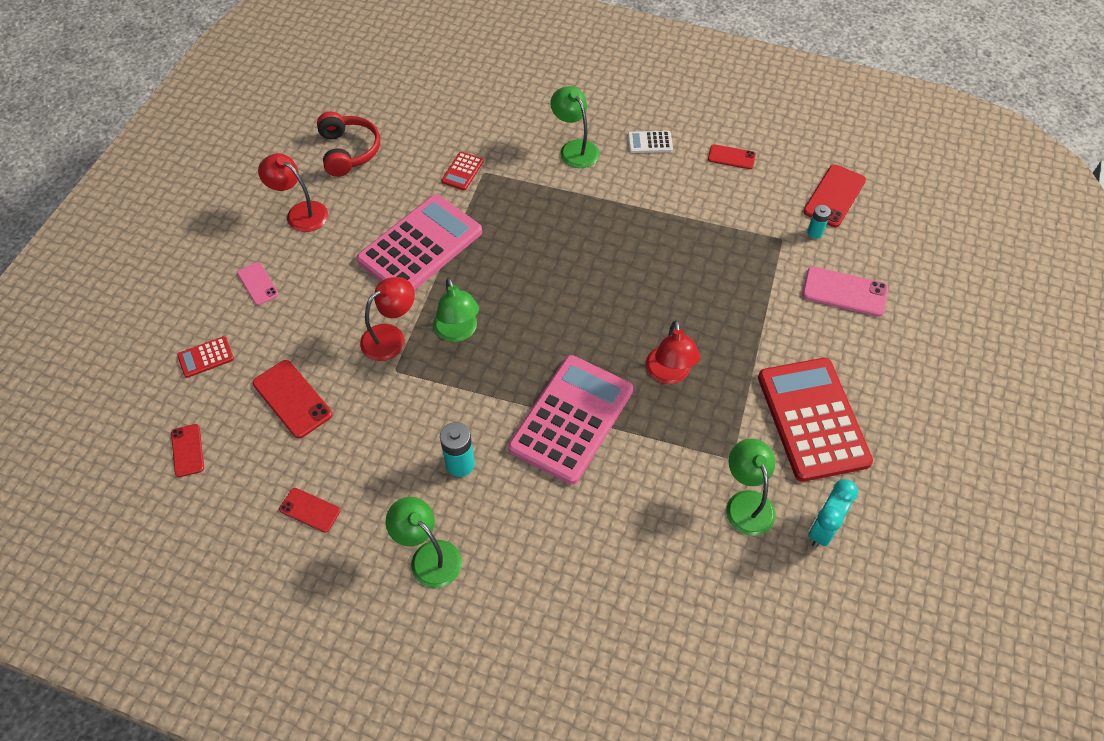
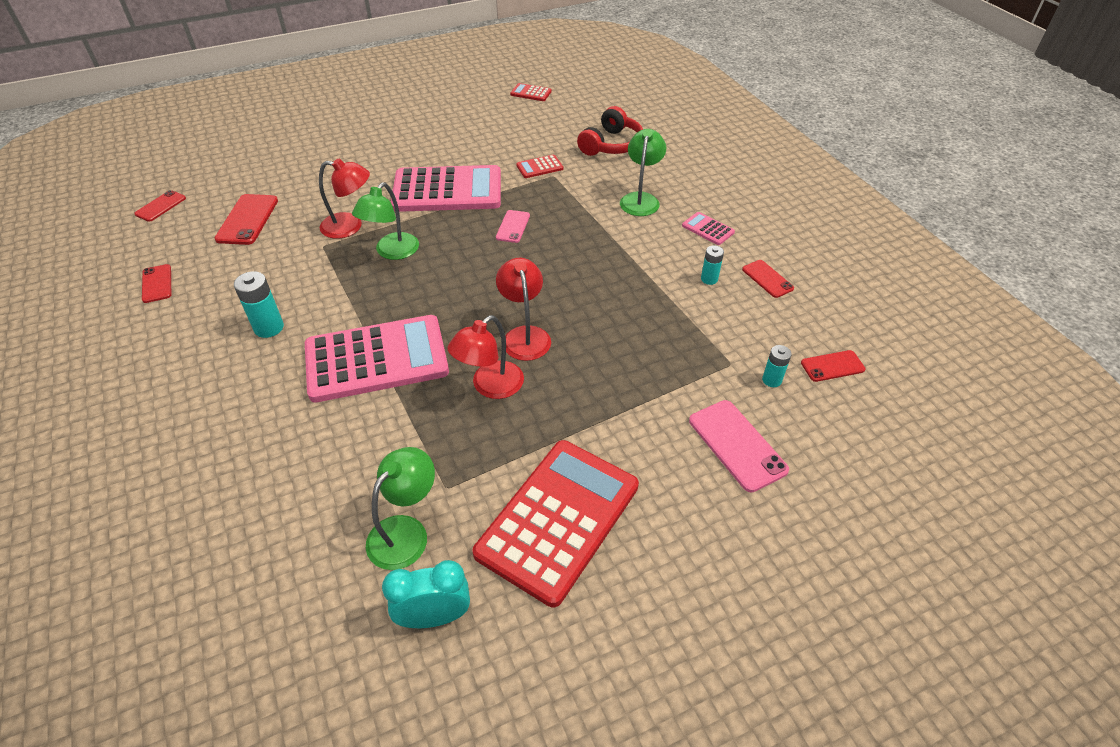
camera: 45 degrees right, 10 degrees down
red calculator [177,336,234,378] -> red calculator moved to [510,83,552,101]
pink phone [237,262,279,305] -> pink phone moved to [496,210,530,243]
red lamp [258,153,328,232] -> red lamp moved to [496,258,551,361]
red headphones [317,112,380,177] -> red headphones moved to [577,106,643,156]
green lamp [386,497,462,588] -> none
white calculator [628,131,673,153] -> pink calculator [682,212,735,245]
red phone [803,164,866,227] -> red phone [801,350,866,382], size x0.62
none -> turquoise battery [701,245,724,285]

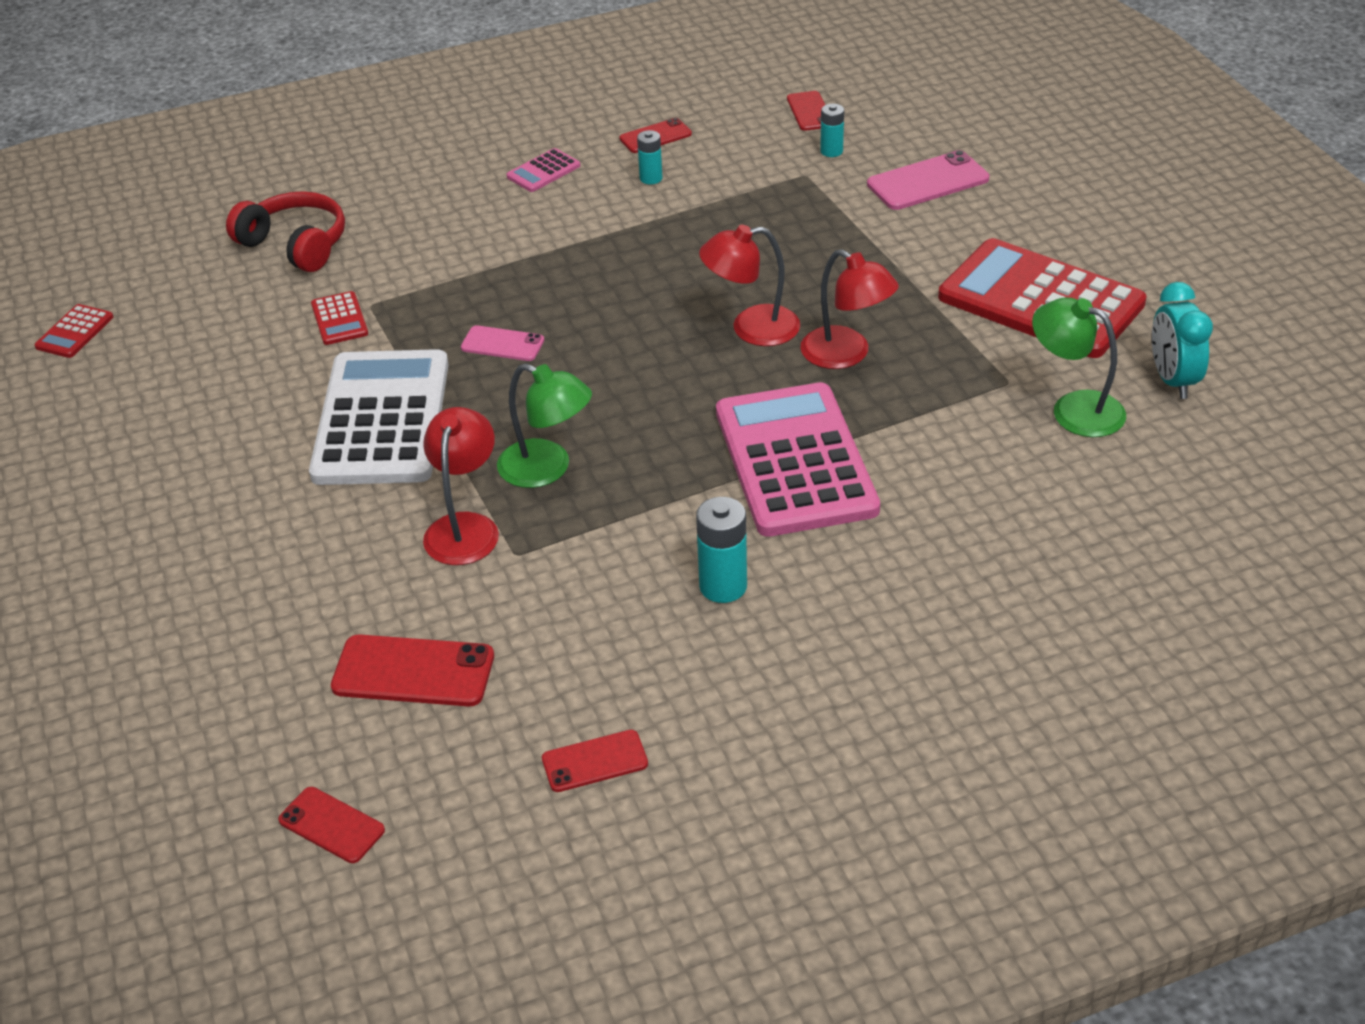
camera: 85 degrees left, 5 degrees down
pink calculator [391,165,501,212] -> white calculator [309,349,449,485]
green lamp [620,129,666,216] -> none

